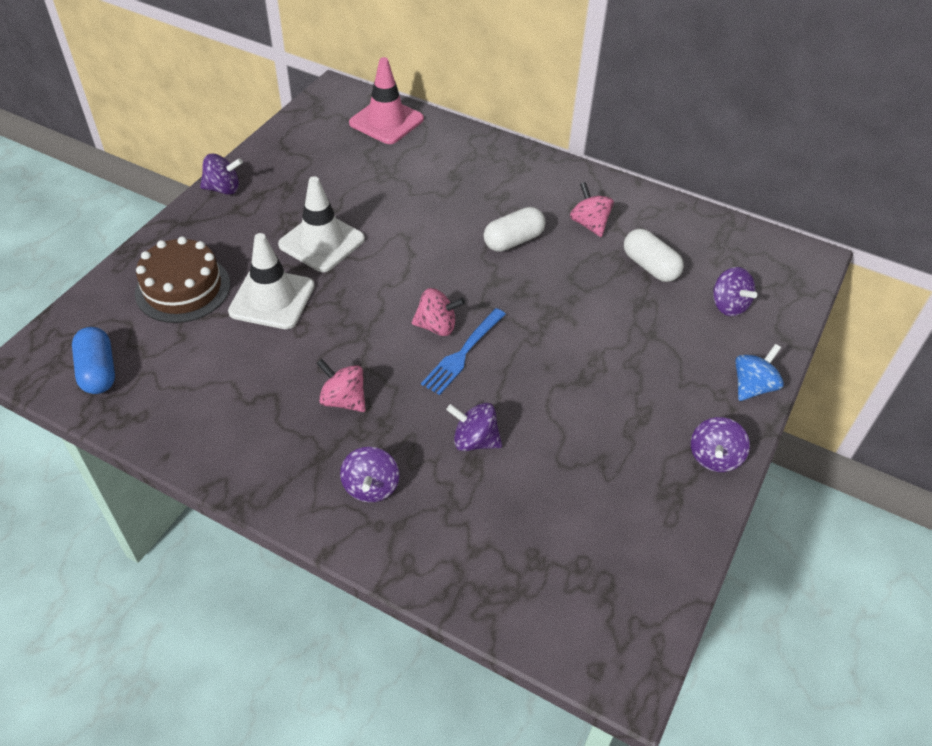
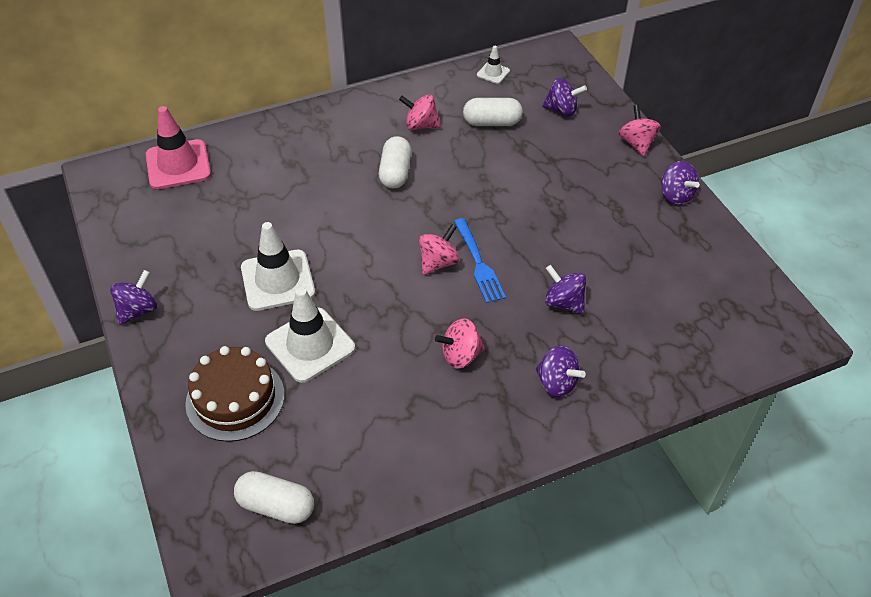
camera: 50 degrees left, 0 degrees up
blue capsule [72,327,115,394] -> white capsule [234,471,314,524]
purple spinning top [446,403,502,451] -> purple spinning top turned 75 degrees clockwise [545,265,586,314]
blue spinning top [735,344,784,401] -> pink spinning top [619,105,661,156]
none -> white traffic cone [477,46,510,84]

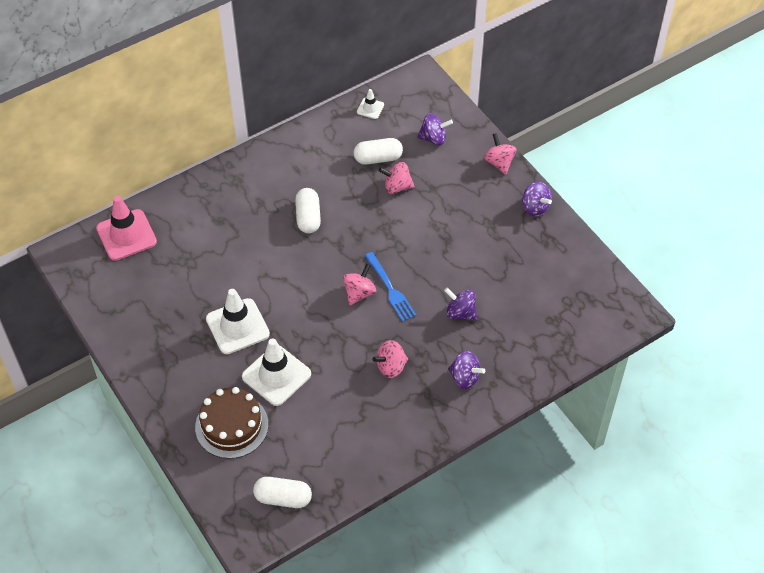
camera: 10 degrees left, 5 degrees up
purple spinning top [110,270,157,325] -> none
pink spinning top [399,94,441,130] -> pink spinning top moved to [379,162,415,194]

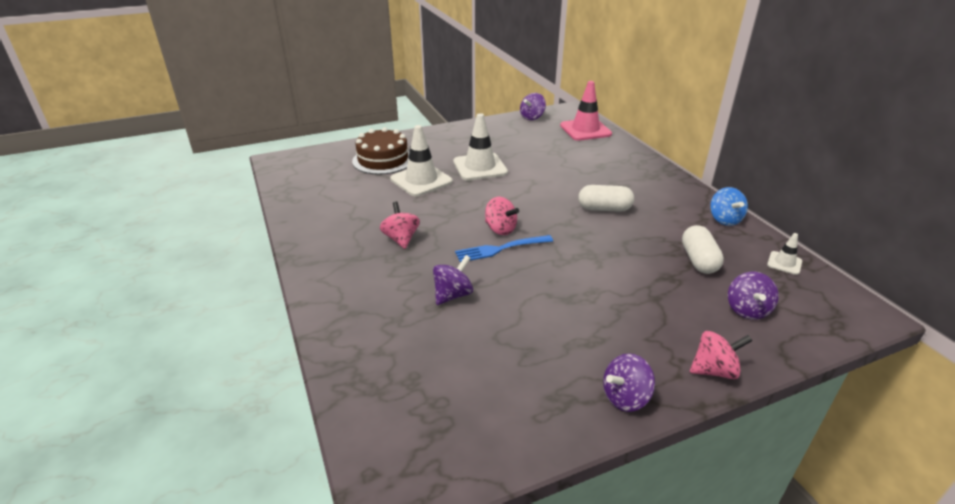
camera: 100 degrees right, 20 degrees down
white capsule [253,477,312,508] -> none
pink spinning top [379,162,415,194] -> none
purple spinning top [448,351,485,389] -> purple spinning top moved to [520,93,546,120]
none -> blue spinning top [710,187,748,226]

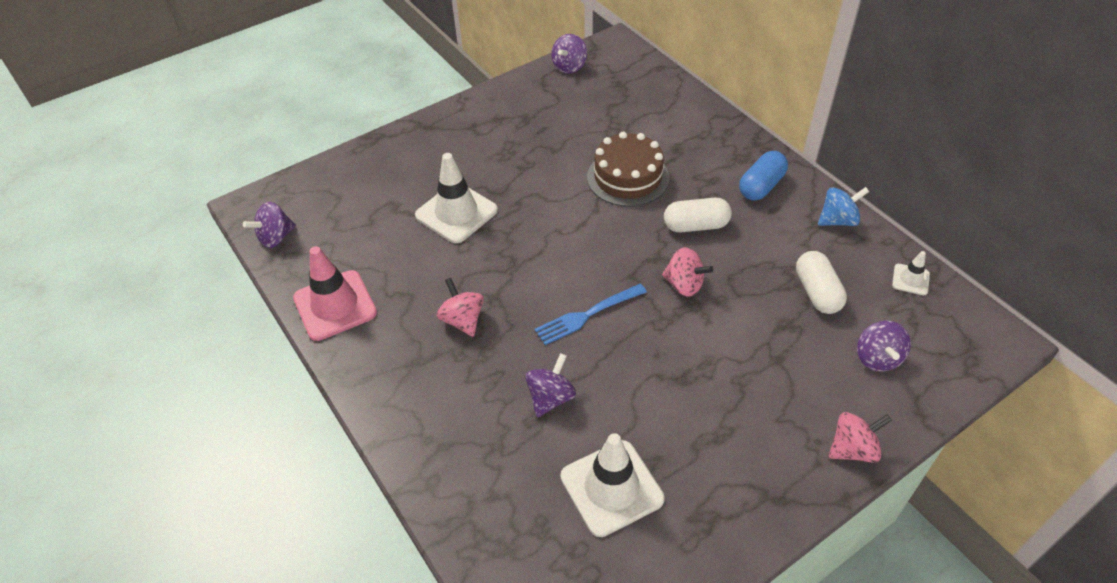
camera: 10 degrees left, 15 degrees up
brown cake [352,127,410,175] -> brown cake moved to [587,131,669,207]
white traffic cone [453,113,508,181] -> white traffic cone moved to [561,433,665,537]
pink spinning top [485,196,519,235] -> pink spinning top moved to [662,247,713,297]
pink traffic cone [560,81,612,141] -> pink traffic cone moved to [293,246,377,341]
purple spinning top [603,353,655,412] -> purple spinning top moved to [243,202,296,248]
blue spinning top [710,187,748,226] -> blue spinning top turned 90 degrees counterclockwise [818,187,869,226]
none -> blue capsule [739,151,788,201]

